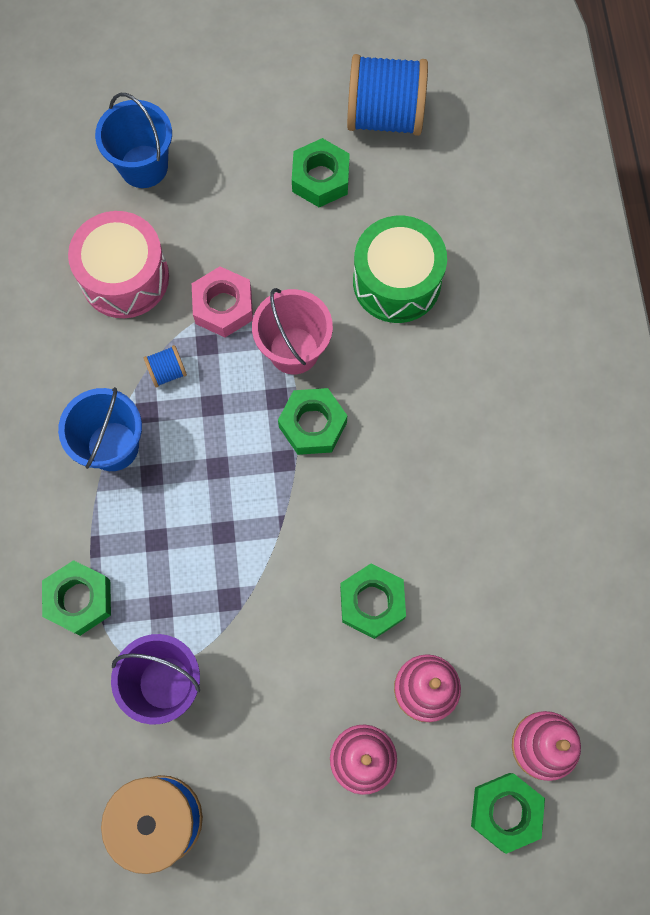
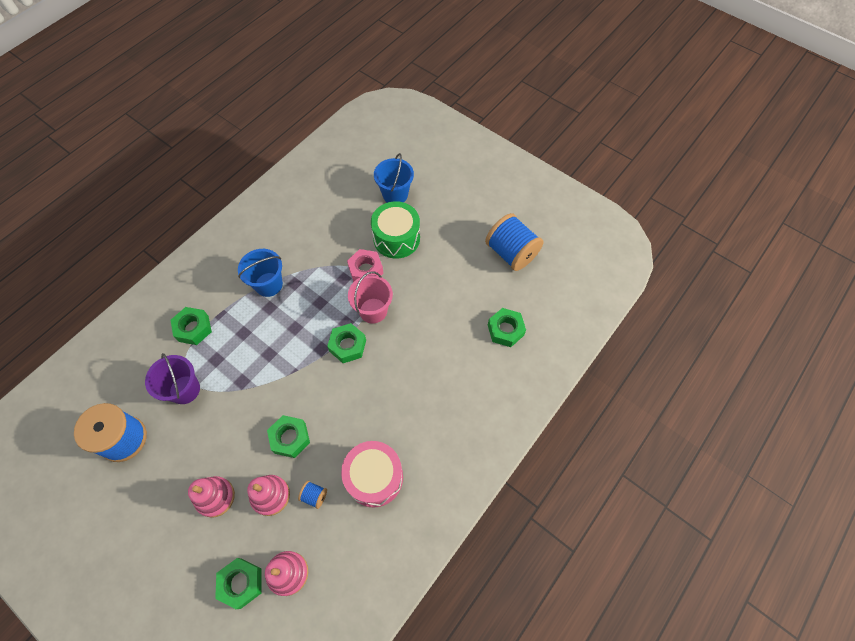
camera: 45 degrees right, 10 degrees down
pink drum [68,211,169,318] -> pink drum moved to [341,441,403,508]
blue spool [144,345,187,387] -> blue spool moved to [298,481,327,509]
green nut [292,138,350,207] -> green nut moved to [488,308,526,347]
green drum [353,216,447,323] -> green drum moved to [371,201,420,258]

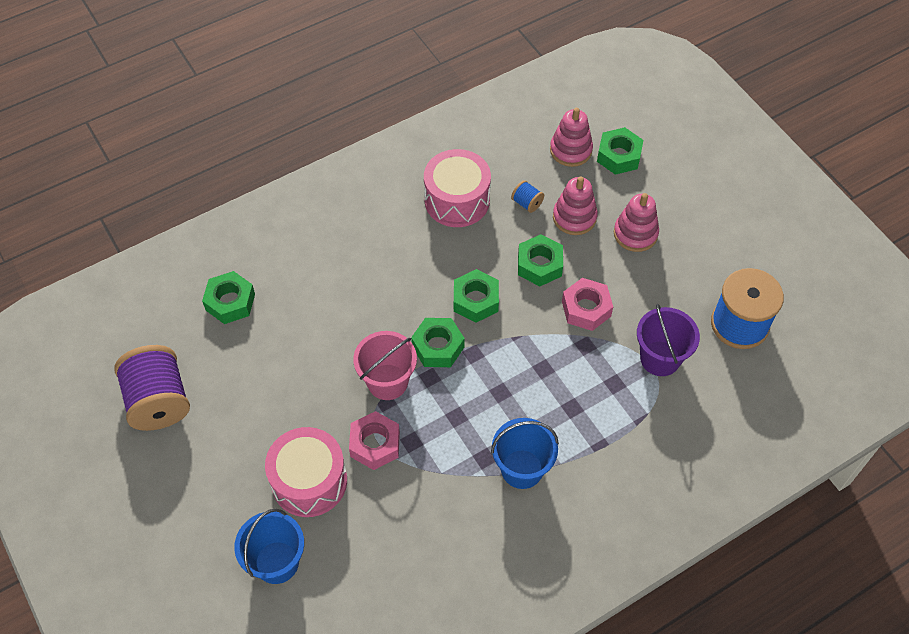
camera: 160 degrees left, 5 degrees down
green nut [171,307,212,345] -> green nut moved to [454,269,499,323]
green drum [371,201,420,258] -> pink drum [265,427,347,517]
blue spool [485,213,543,271] -> purple spool [114,345,190,431]
none -> pink nut [562,278,613,331]

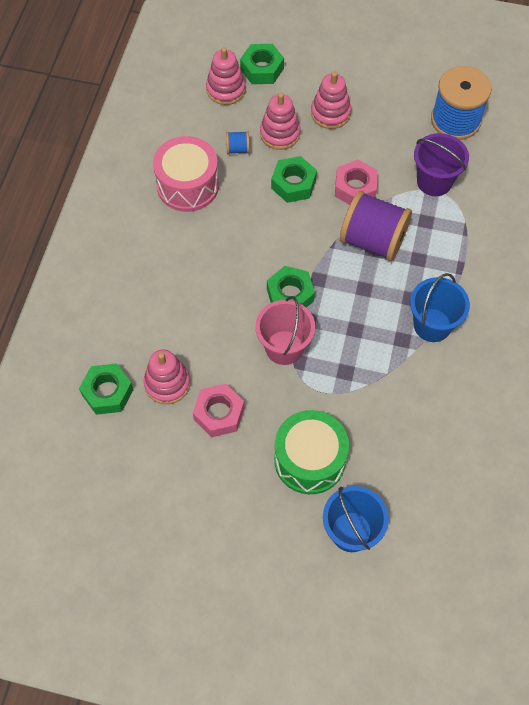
camera: 45 degrees left, 5 degrees up
purple spool [114,345,190,431] -> purple spool moved to [340,191,412,261]
pink drum [265,427,347,517] -> green drum [274,410,349,494]
pink nut [349,411,400,470] -> pink nut moved to [193,384,244,437]
green nut [454,269,499,323] -> none
none -> pink stacking toy [144,349,190,404]

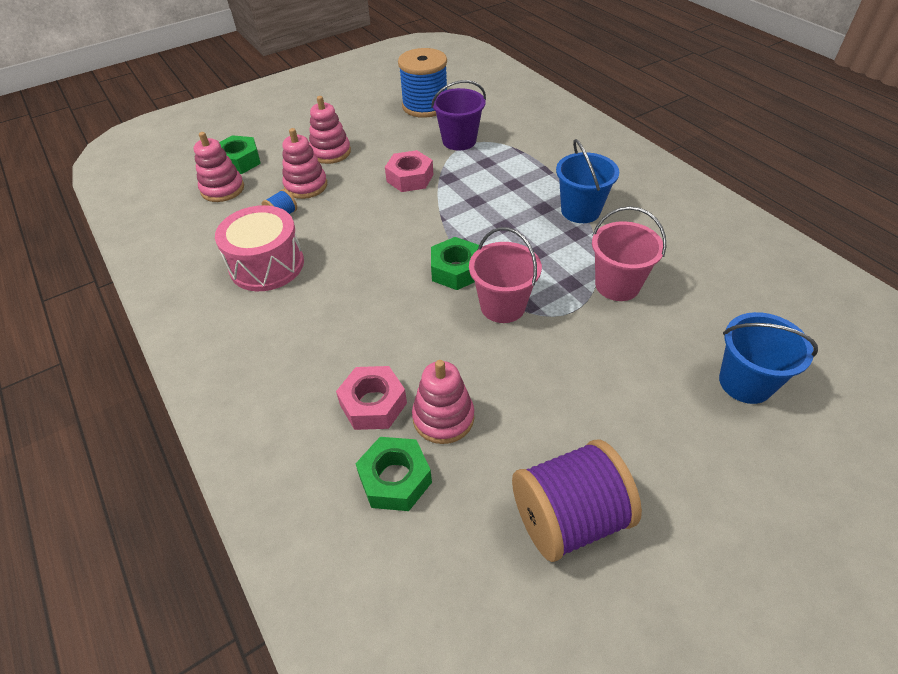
camera: 45 degrees left, 15 degrees down
pink nut [193,384,244,437] -> pink nut moved to [336,366,407,430]
green nut [271,156,317,203] -> none
green drum [274,410,349,494] -> none
purple spool [340,191,412,261] -> purple spool moved to [512,439,642,562]
none -> pink bucket [592,206,666,301]

